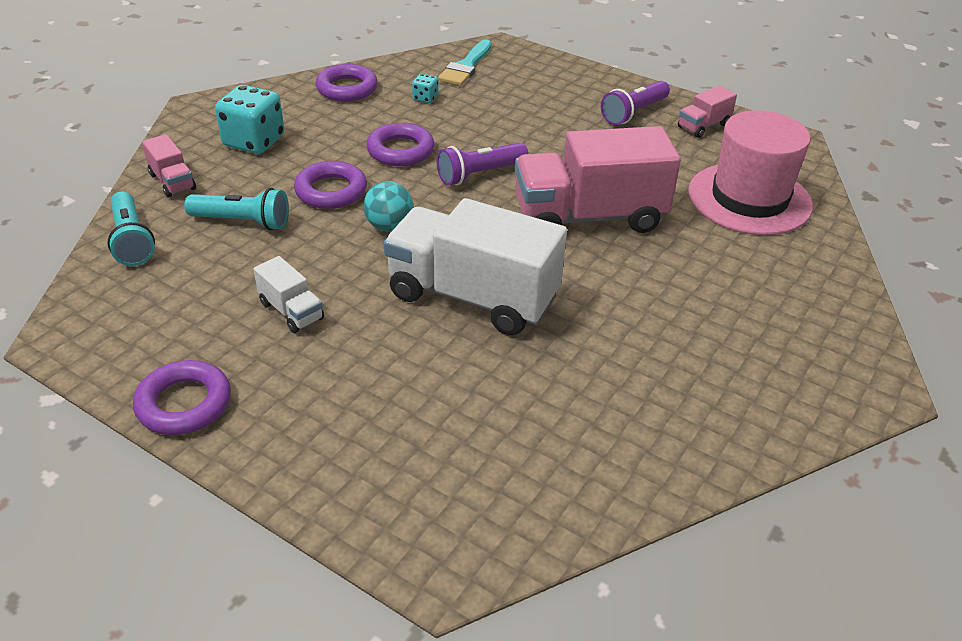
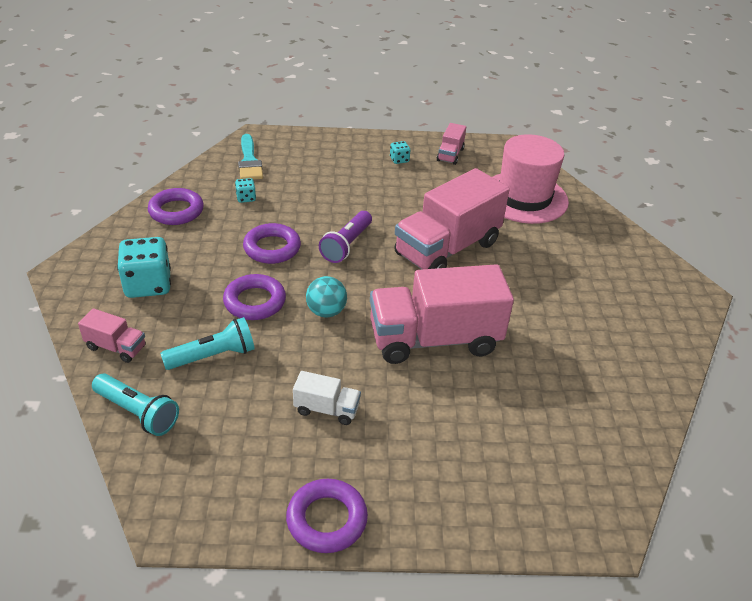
camera: 35 degrees left, 0 degrees up
white truck [383,198,567,335] -> pink truck [370,264,514,364]
purple flashlight [601,81,670,125] -> turquoise dice [390,141,410,164]

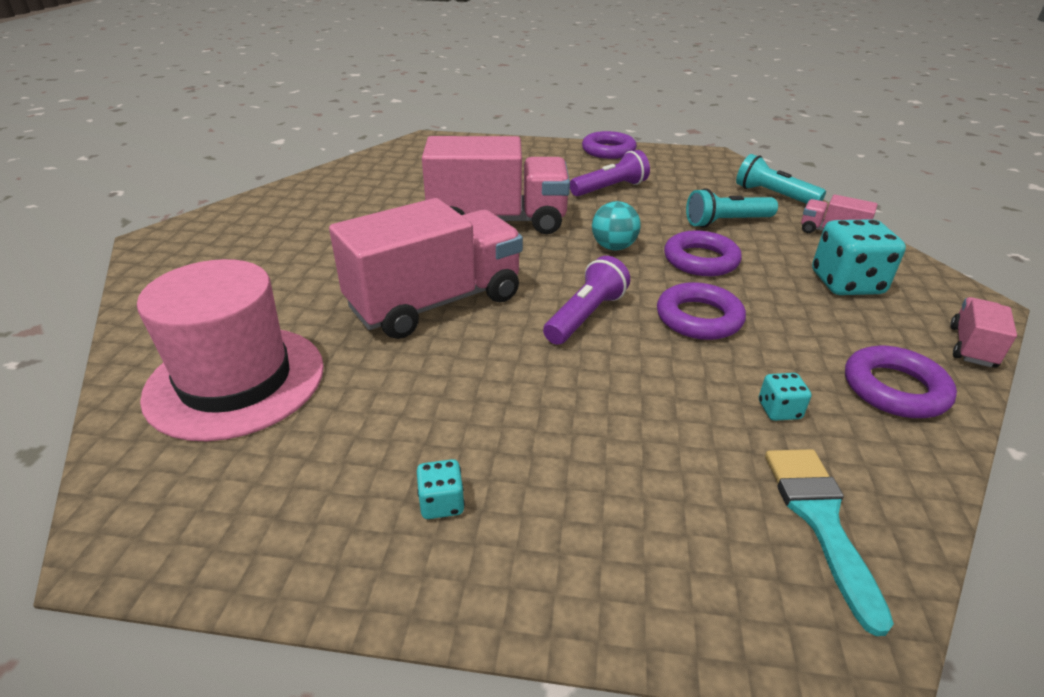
camera: 170 degrees left, 5 degrees down
white truck [293,371,361,425] -> purple flashlight [570,150,650,196]
pink truck [437,123,466,165] -> pink truck moved to [950,297,1017,368]

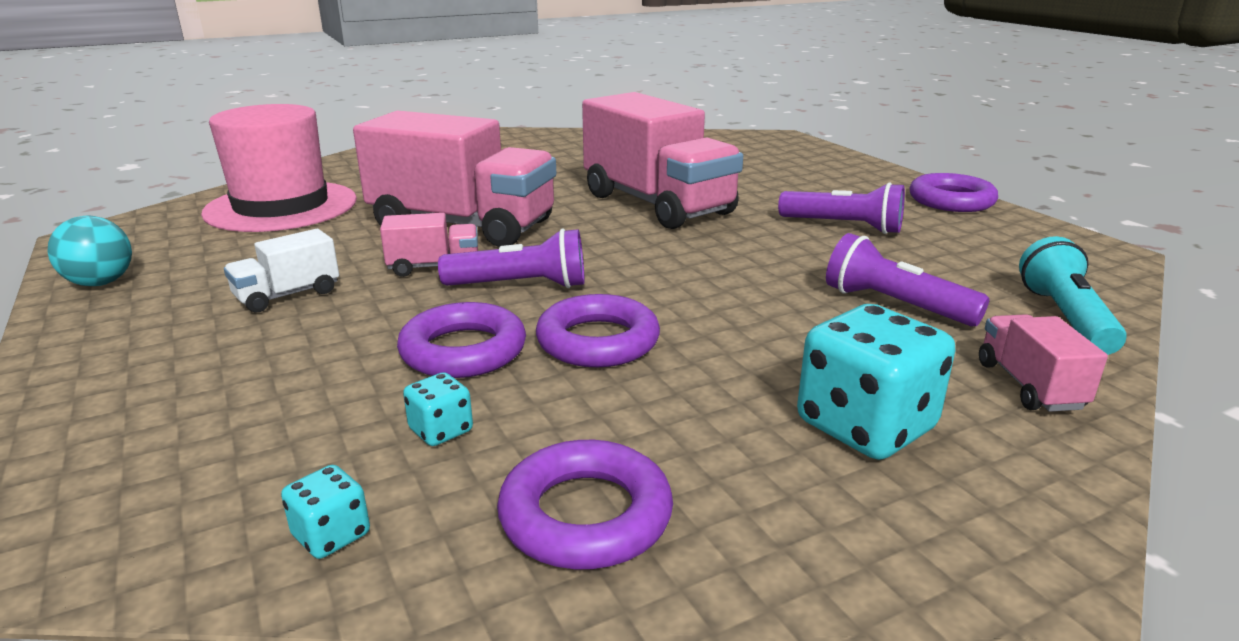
camera: 55 degrees right, 10 degrees down
turquoise dice [417,459,465,519] -> turquoise dice moved to [281,465,370,559]
turquoise ball [592,201,641,250] -> turquoise ball moved to [48,216,132,286]
purple ring [664,230,742,276] -> purple ring moved to [397,302,526,378]
turquoise flashlight [686,188,778,228] -> purple flashlight [826,233,989,327]
turquoise brush [765,449,894,636] -> none
pink truck [950,297,1017,368] -> pink truck moved to [380,213,478,277]
none -> white truck [224,229,339,313]

